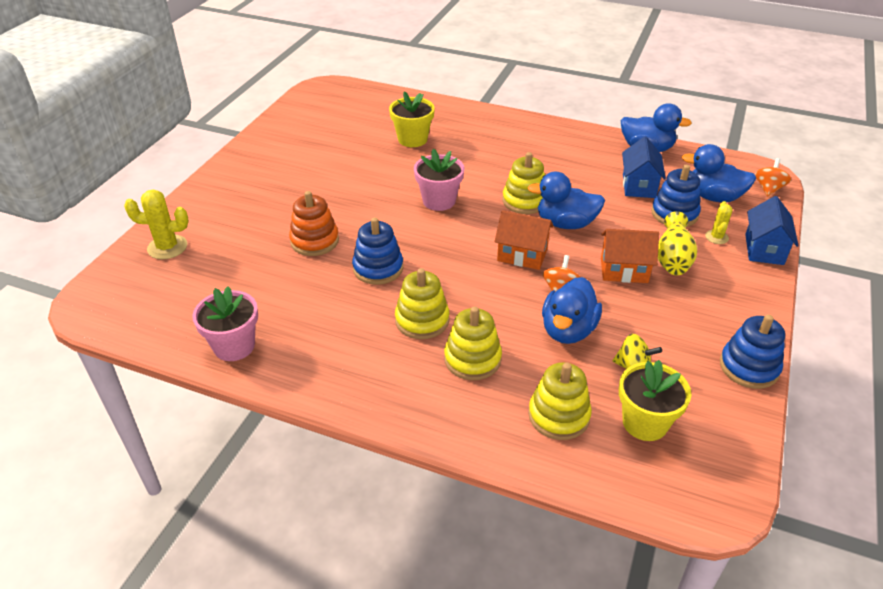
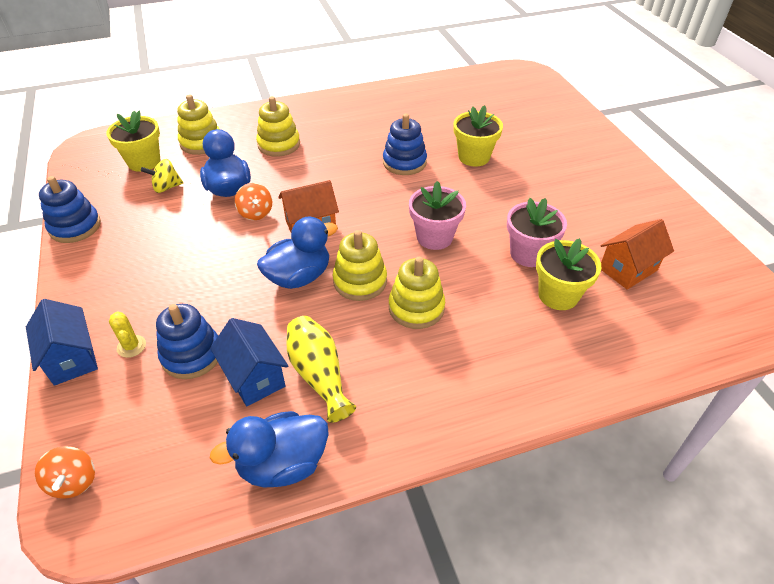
camera: 140 degrees right, 5 degrees up
yellow cactus [124,190,189,259] -> none
pink flower pot [192,286,258,361] -> pink flower pot moved to [507,198,567,267]
orange stacking toy [289,191,339,256] -> yellow flower pot [454,105,503,167]
yellow stacking toy [395,268,449,339] -> yellow stacking toy moved to [389,257,445,329]
orange house [601,229,659,283] -> orange house moved to [601,219,674,290]
yellow vase [658,211,697,275] -> yellow vase moved to [286,316,356,423]
blue duck [682,144,756,202] -> none

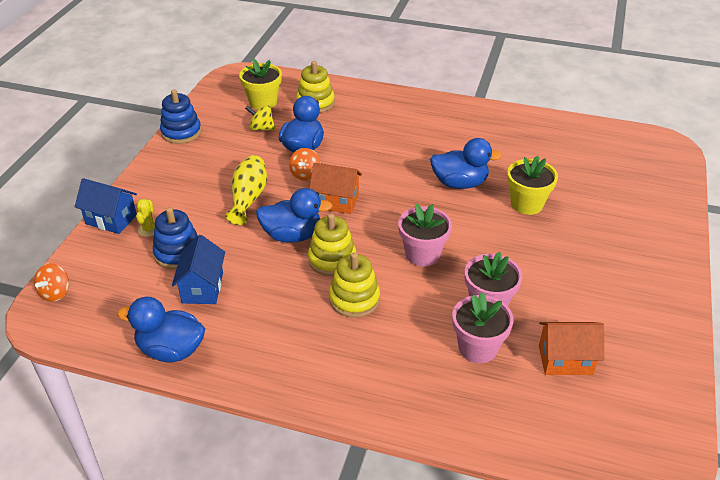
camera: 35 degrees right, 5 degrees down
blue house [26,299,98,386] -> blue house turned 75 degrees counterclockwise [75,178,137,234]
yellow stacking toy [256,96,300,157] -> none
yellow vase [286,316,356,423] -> yellow vase moved to [226,155,267,225]
blue stacking toy [383,114,427,175] -> blue duck [430,138,503,189]
yellow flower pot [536,238,601,310] -> pink flower pot [452,292,514,363]

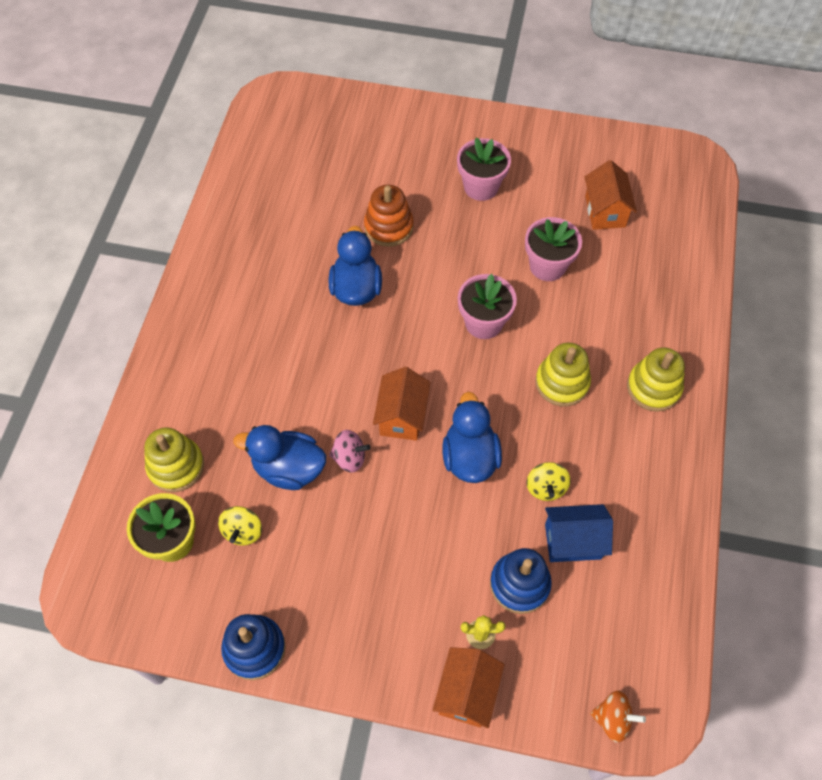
camera: 95 degrees left, 20 degrees up
blue house [75,178,137,234] -> orange house [433,647,505,728]
blue duck [117,297,205,363] -> none
yellow vase [226,155,267,225] -> none
orange spinning top [289,148,321,181] -> pink spinning top [329,430,370,473]
yellow stacking toy [308,213,356,276] -> yellow stacking toy moved to [627,347,685,412]
pink flower pot [452,292,514,363] -> pink flower pot moved to [457,138,511,201]
yellow flower pot [507,156,558,215] -> orange stacking toy [364,185,414,247]
none -> yellow spinning top [527,462,571,501]

